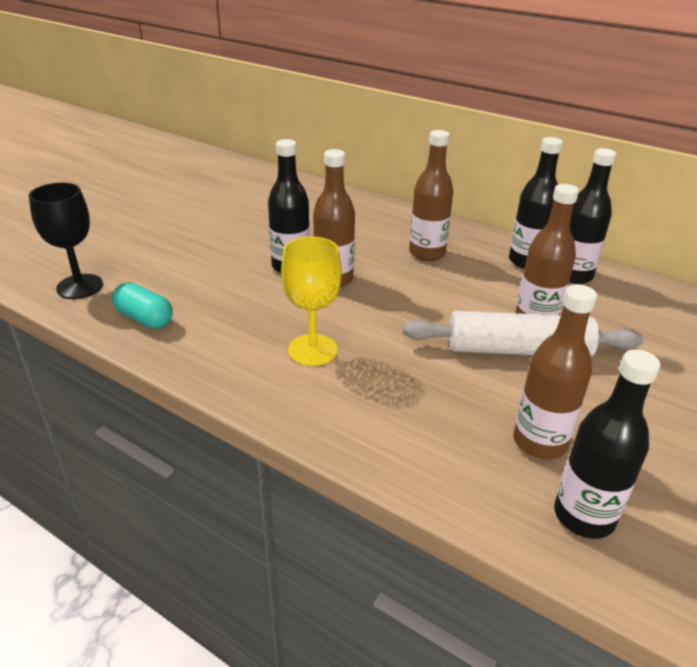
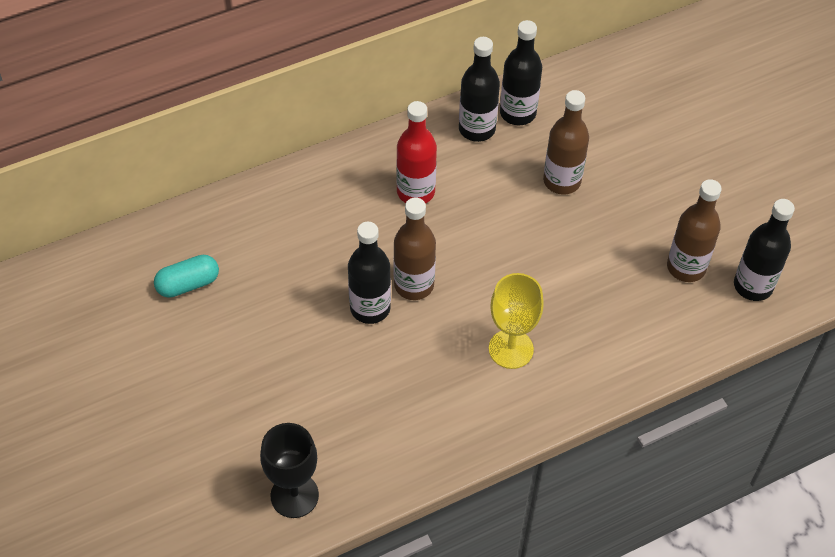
camera: 60 degrees left, 20 degrees up
turquoise capsule [112,282,173,329] -> turquoise capsule moved to [154,255,219,298]
white rolling pin [403,311,644,357] -> none
brown bottle [409,130,453,261] -> red bottle [396,101,437,203]

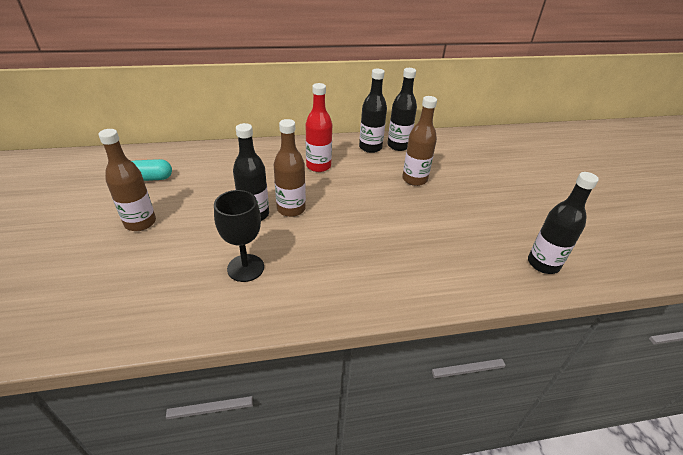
camera: 15 degrees right, 15 degrees down
black goblet [260,423,319,518] -> black goblet moved to [214,190,264,282]
yellow goblet [489,273,544,369] -> none
brown bottle [667,179,722,282] -> brown bottle moved to [98,129,156,231]

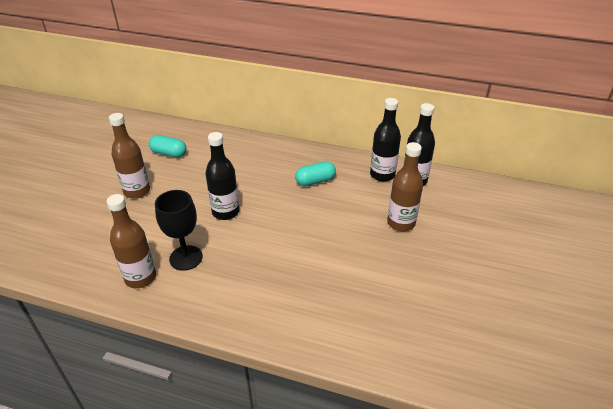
camera: 30 degrees right, 0 degrees up
brown bottle [274,119,306,217] -> brown bottle moved to [107,194,156,288]
red bottle [306,83,332,172] -> turquoise capsule [295,161,336,186]
black bottle [528,172,599,274] -> none

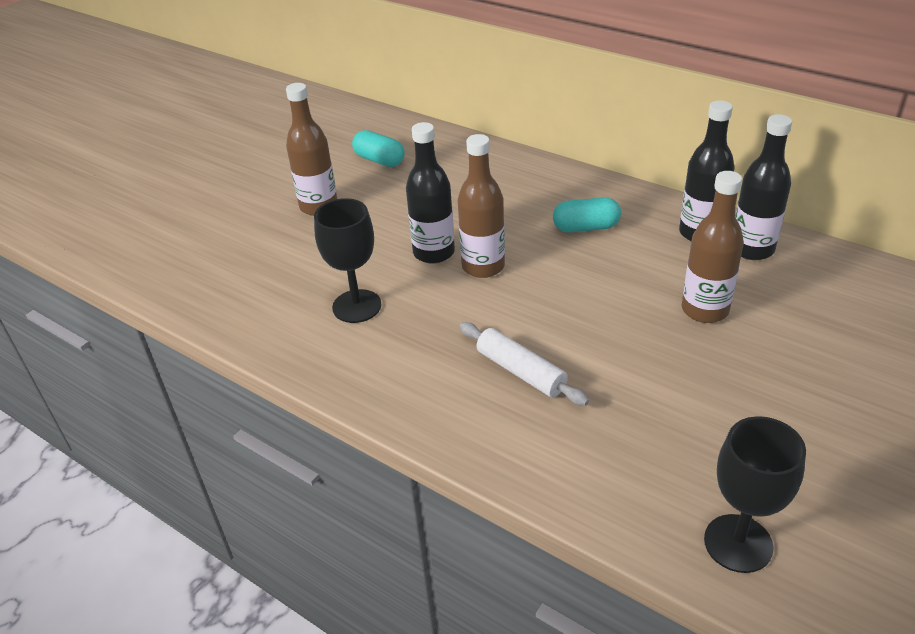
camera: 20 degrees right, 0 degrees up
brown bottle [107,194,156,288] -> brown bottle moved to [458,134,505,278]
none -> white rolling pin [460,322,589,406]
none -> black goblet [704,416,806,573]

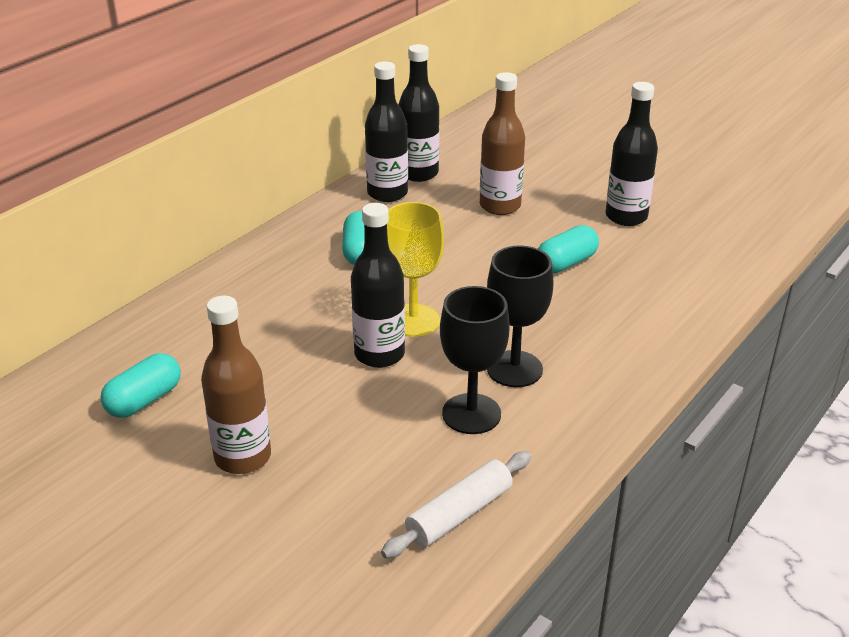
camera: 90 degrees left, 5 degrees down
brown bottle [458,134,505,278] -> yellow goblet [387,202,444,337]
white rolling pin [460,322,589,406] -> white rolling pin moved to [381,451,531,558]
black goblet [704,416,806,573] -> black goblet moved to [487,246,554,387]
none -> turquoise capsule [538,225,599,273]
none -> black bottle [606,82,658,226]

